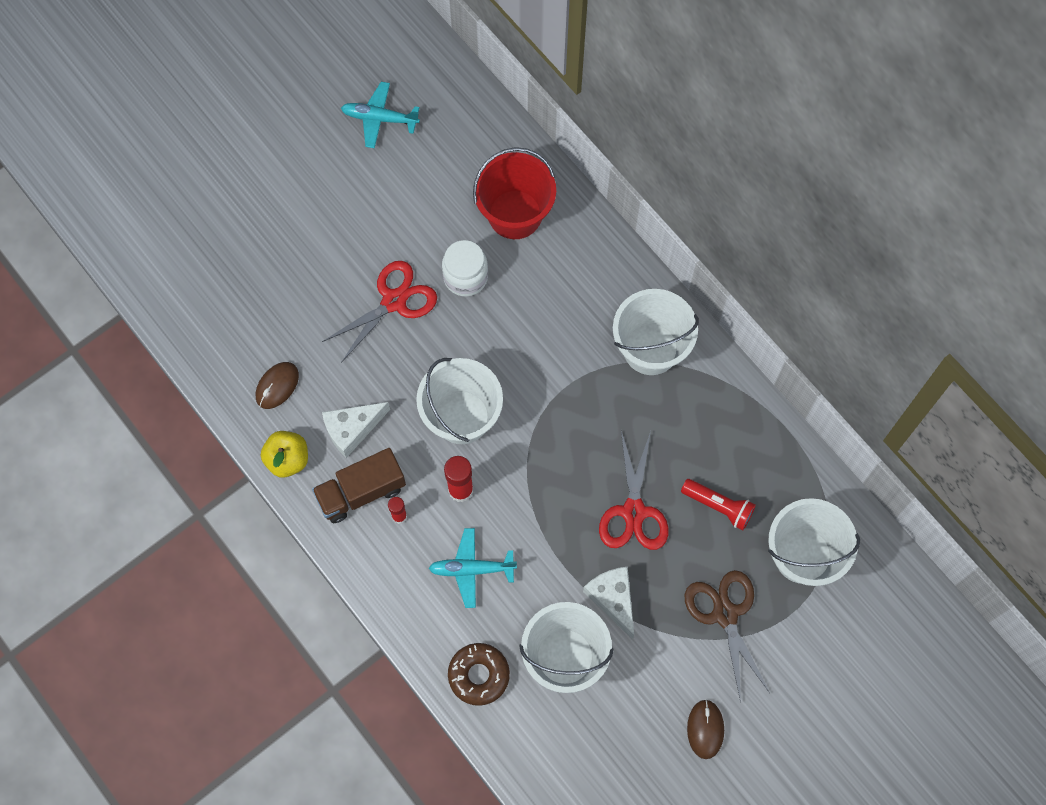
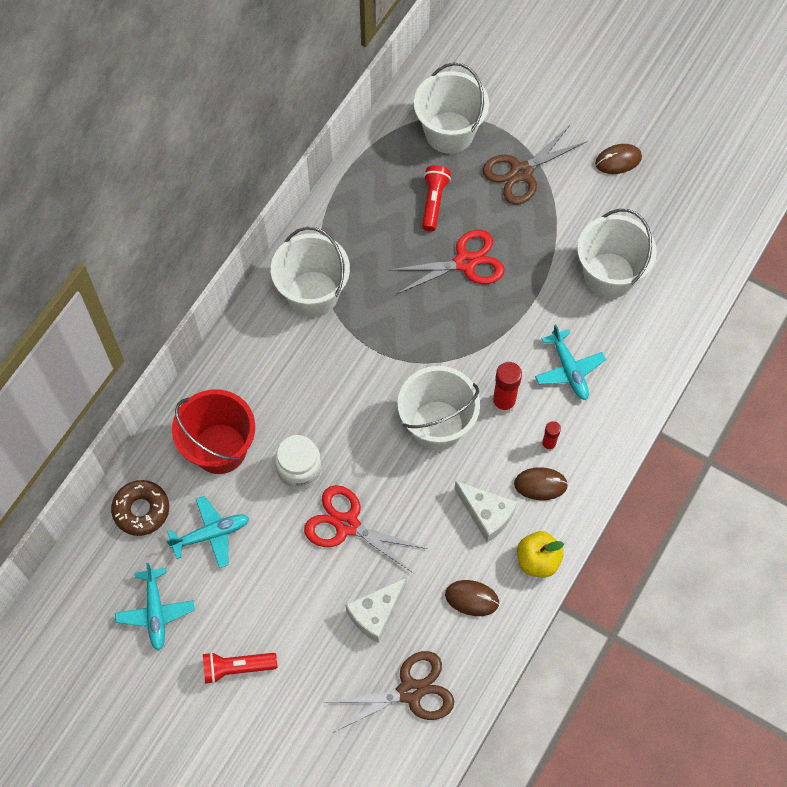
camera: 110 degrees left, 5 degrees down
brown truck [312,448,406,523] -> brown mouse [514,467,568,500]
brown donut [448,643,510,706] -> brown donut moved to [111,480,169,536]
white cheese [583,567,634,640] -> white cheese moved to [345,577,407,643]
none -> turquoise plane [166,496,249,568]
none -> red flashlight [203,652,277,684]
none -> brown scissors [324,651,454,733]

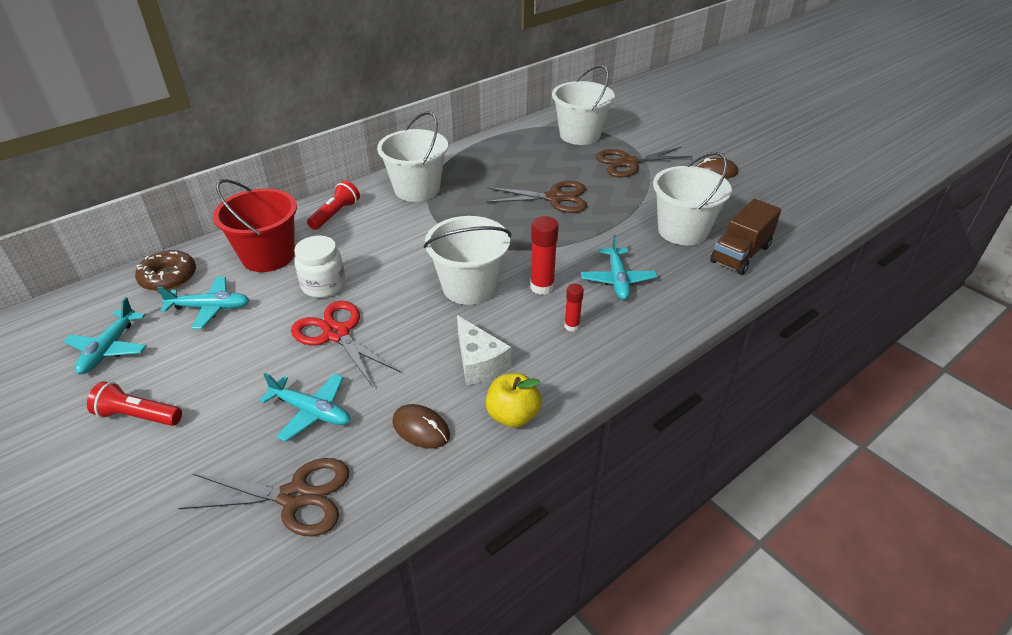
camera: 20 degrees right, 25 degrees down
white cheese [345,577,407,643] -> turquoise plane [259,373,350,442]
red scissors [390,230,505,294] -> brown scissors [486,181,587,213]
red flashlight [422,165,451,231] -> red flashlight moved to [307,180,360,230]
brown mouse [514,467,568,500] -> none
none -> brown truck [710,199,781,275]

